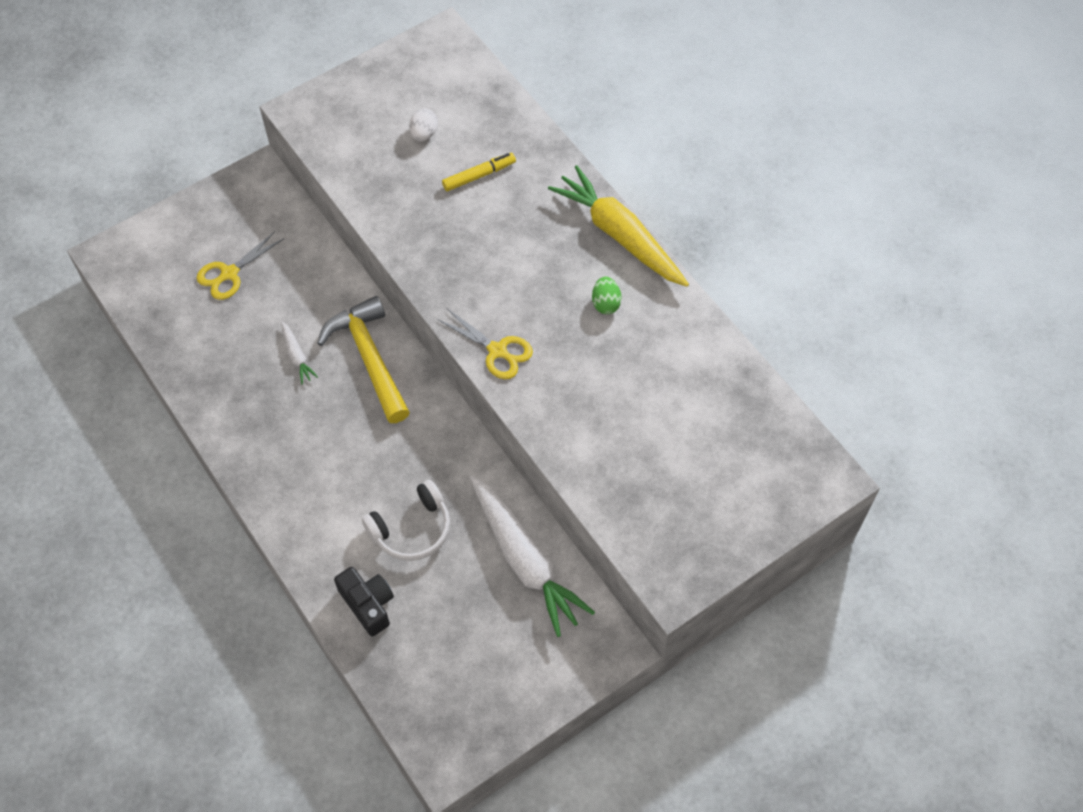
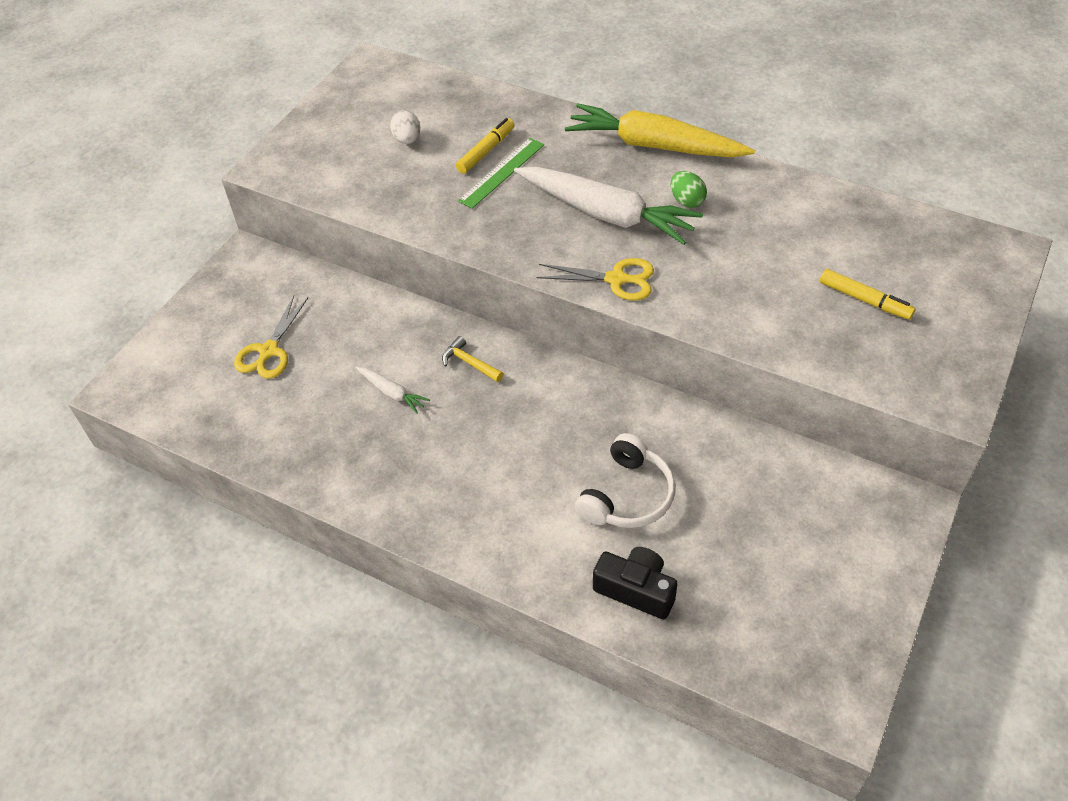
camera: 25 degrees left, 10 degrees down
yellow hammer [317,296,410,423] -> yellow hammer [442,336,503,382], size x0.43
white carrot [470,476,595,637] -> white carrot moved to [514,167,703,245]
none -> green ruler [458,138,544,209]
none -> yellow marker [820,269,916,320]

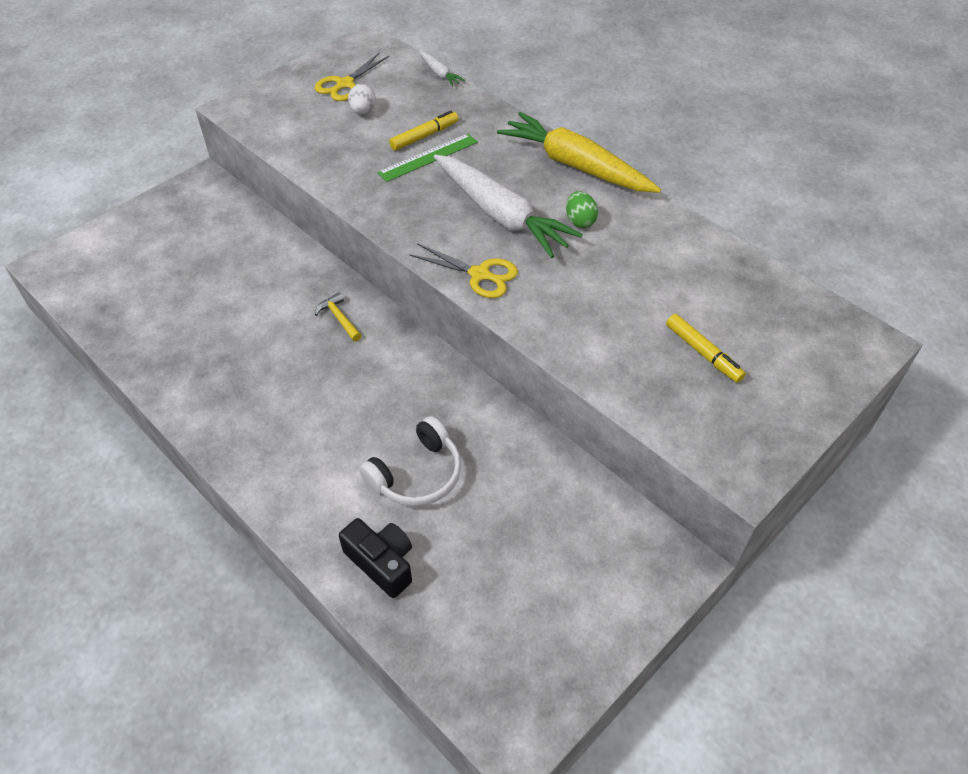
camera: 15 degrees right, 0 degrees up
yellow scissors [234,296,308,379] -> yellow scissors moved to [315,53,389,101]
white carrot [356,367,430,414] -> white carrot moved to [419,51,465,87]

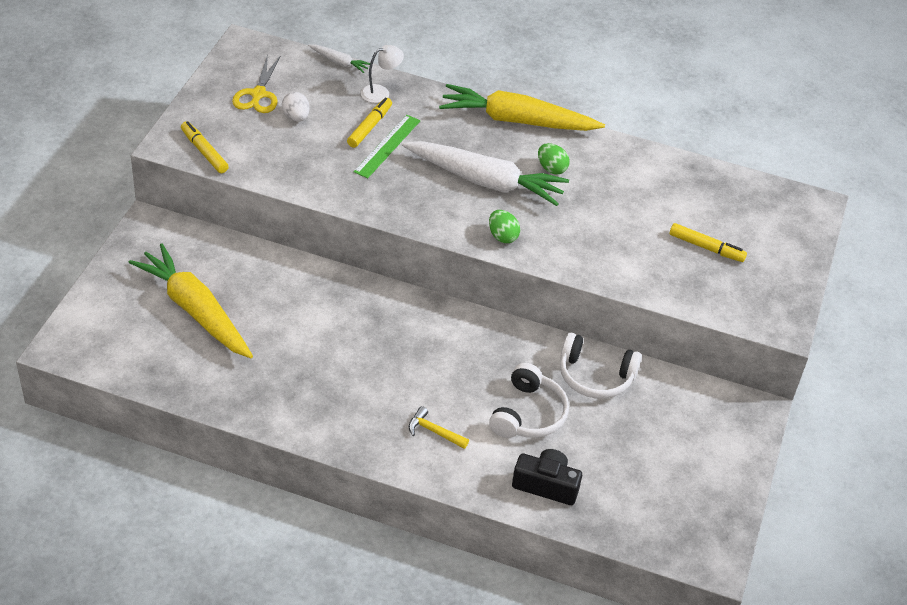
camera: 30 degrees left, 5 degrees down
yellow hammer [315,292,362,342] -> yellow hammer moved to [409,406,469,449]
yellow scissors [409,243,518,298] -> green egg [489,210,520,243]
none -> yellow carrot [129,243,253,358]
none -> yellow marker [181,121,229,173]
none -> white lamp [361,45,404,103]
none -> white headphones [560,333,642,399]

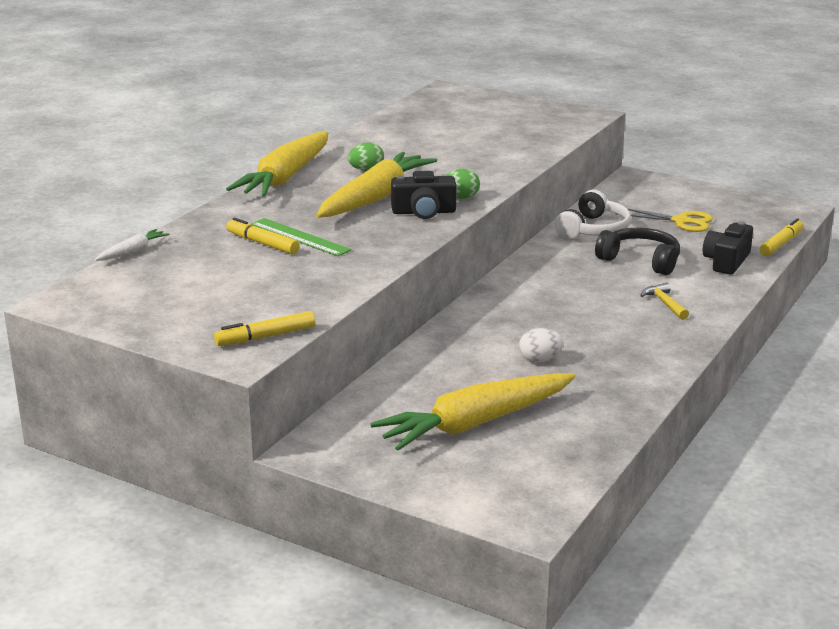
camera: 75 degrees left, 20 degrees down
yellow scissors [232,54,281,113] -> yellow scissors moved to [617,208,713,232]
white egg [282,92,310,121] -> white egg moved to [519,328,564,362]
white lamp [361,45,404,103] -> none
white carrot [402,141,569,206] -> yellow carrot [316,152,437,218]
yellow hammer [409,406,469,449] -> yellow hammer turned 120 degrees clockwise [640,283,689,320]
white headphones [489,363,569,438] -> black headphones [595,228,680,275]
yellow marker [670,223,747,262] -> yellow marker moved to [760,218,804,256]
none -> black camera [391,171,456,219]

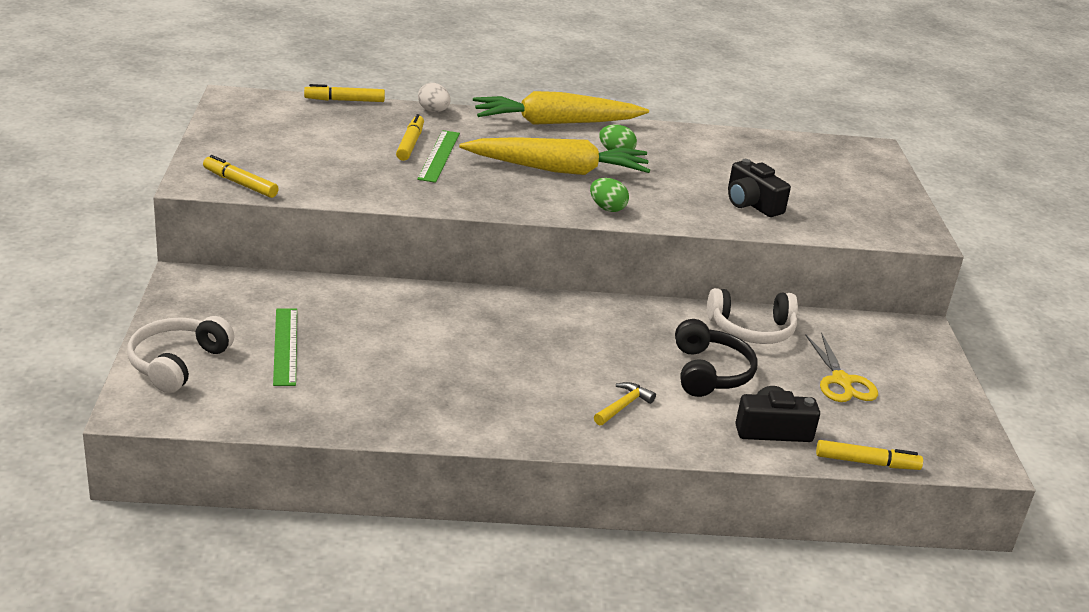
camera: 55 degrees right, 5 degrees up
white carrot [95,229,169,261] -> yellow marker [304,84,385,102]
yellow carrot [370,373,575,451] -> green ruler [273,309,297,386]
black camera [391,171,456,219] -> black camera moved to [728,159,791,217]
white egg [519,328,564,362] -> white egg moved to [418,83,451,112]
none -> white headphones [127,316,234,393]

